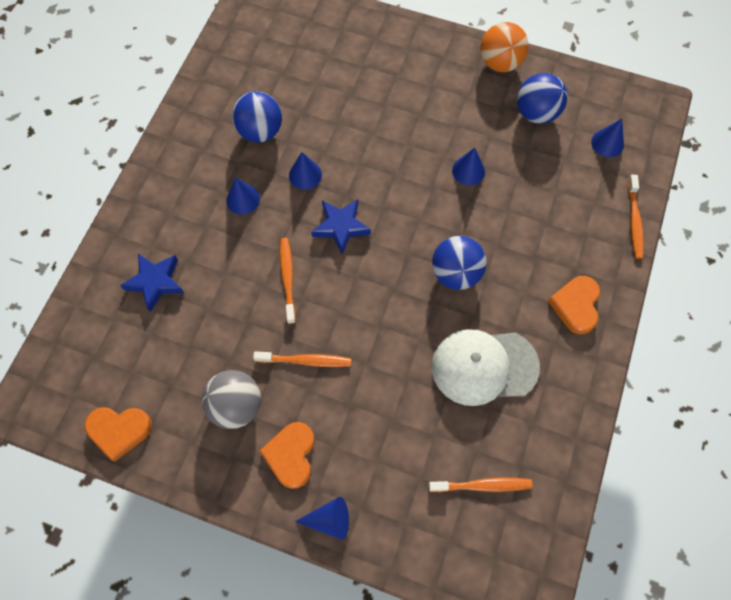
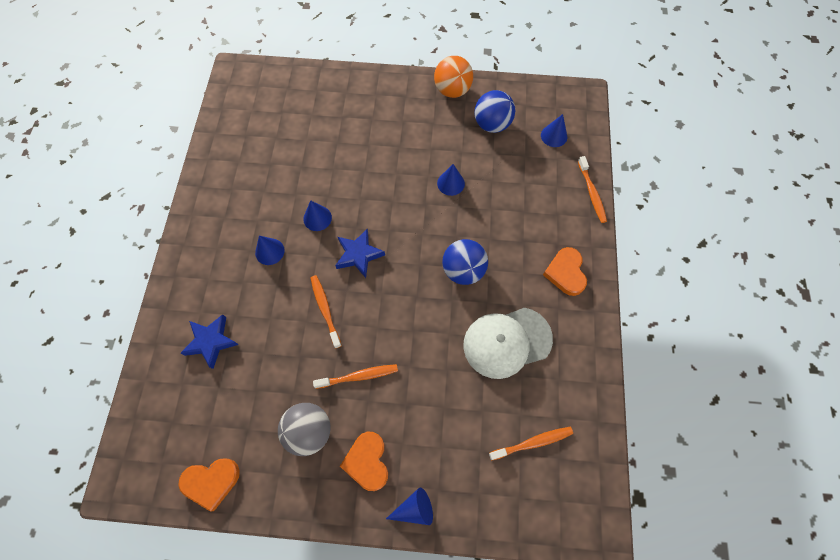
camera: 15 degrees left, 0 degrees up
blue ball [232,91,282,143] -> none

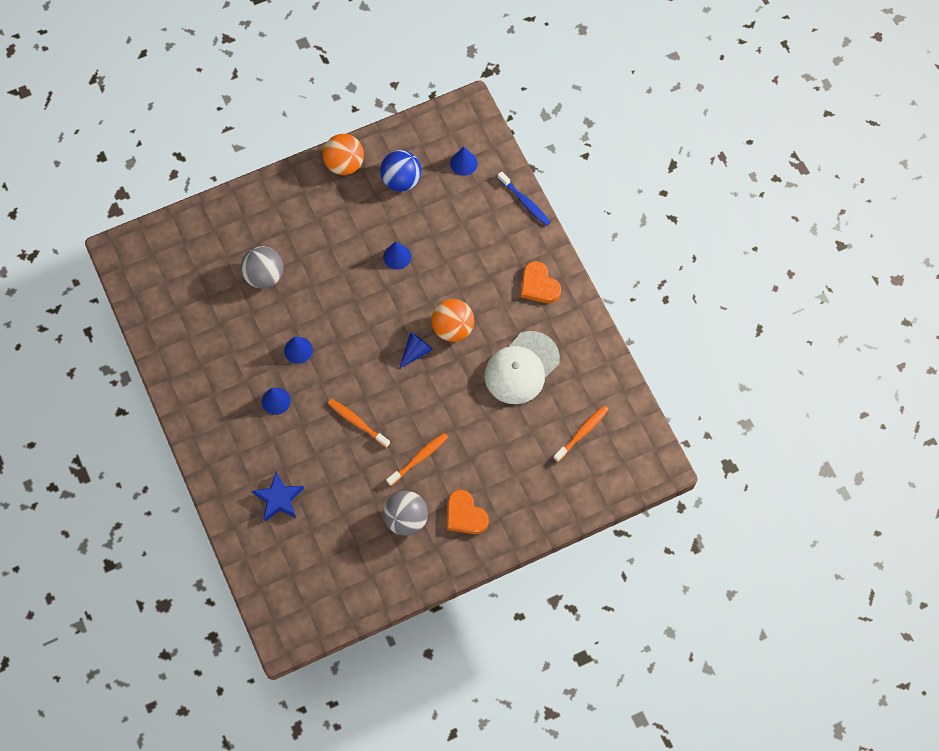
camera: 30 degrees left, 0 degrees up
orange heart [178,459,240,512] -> none
blue star [335,229,385,278] -> none
blue cone [386,488,433,525] -> blue cone moved to [399,332,433,369]
blue ball [442,239,488,285] -> orange ball [431,299,474,342]
orange toothbrush [578,156,607,223] -> blue toothbrush [498,171,550,226]
none -> grey ball [241,246,283,289]

